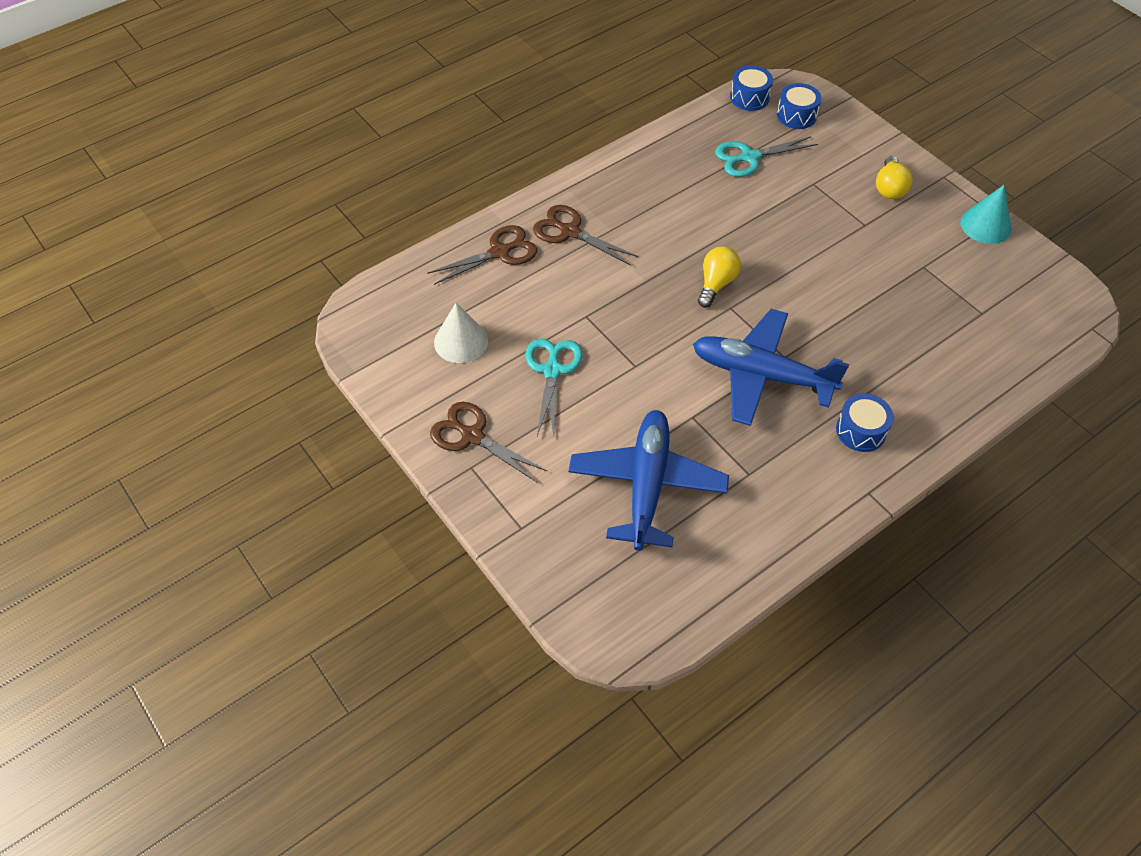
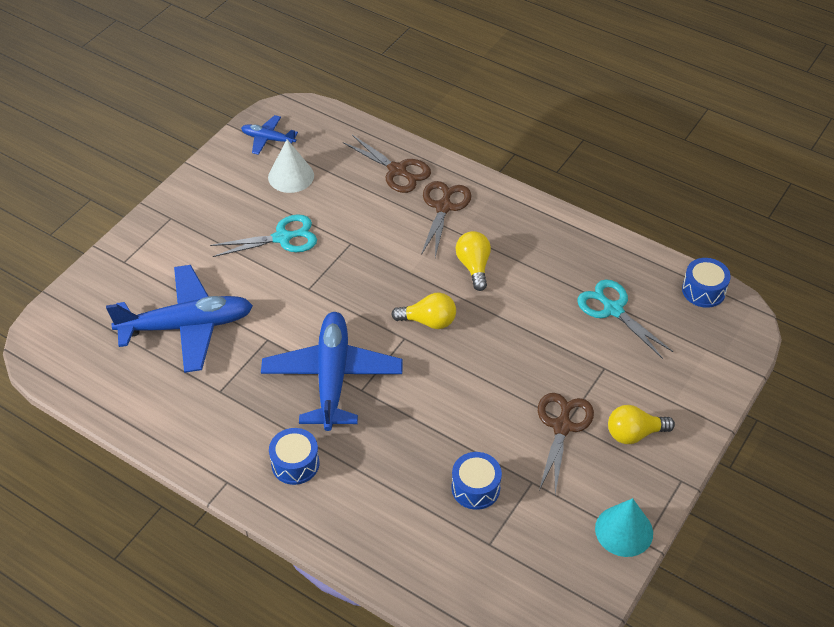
camera: 70 degrees right, 5 degrees down
brown scissors [430,402,548,482] -> brown scissors moved to [538,393,594,494]
blue drum [777,83,821,129] -> blue drum moved to [452,452,502,510]
none -> blue plane [241,115,298,155]
none -> yellow light bulb [456,231,491,291]

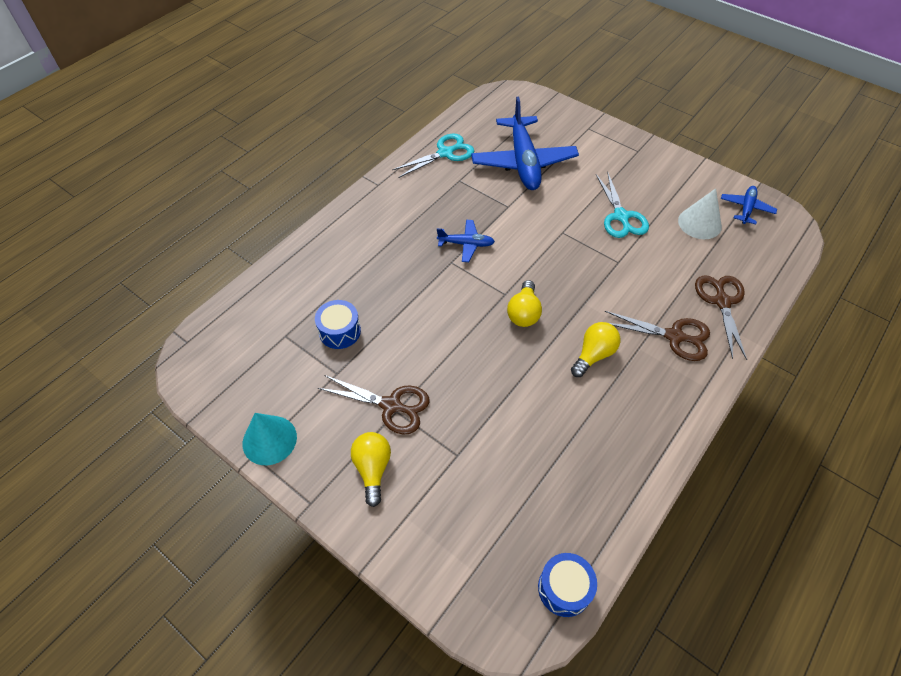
camera: 95 degrees right, 5 degrees up
blue plane [261,312,403,431] -> blue plane [437,220,495,262], size x0.48
blue drum [269,428,319,485] -> none
brown scissors [343,135,431,193] -> brown scissors turned 135 degrees clockwise [695,276,747,360]
yellow light bulb [456,231,491,291] -> yellow light bulb turned 45 degrees counterclockwise [571,322,620,377]
turquoise scissors [577,279,673,359] -> turquoise scissors moved to [392,133,474,178]

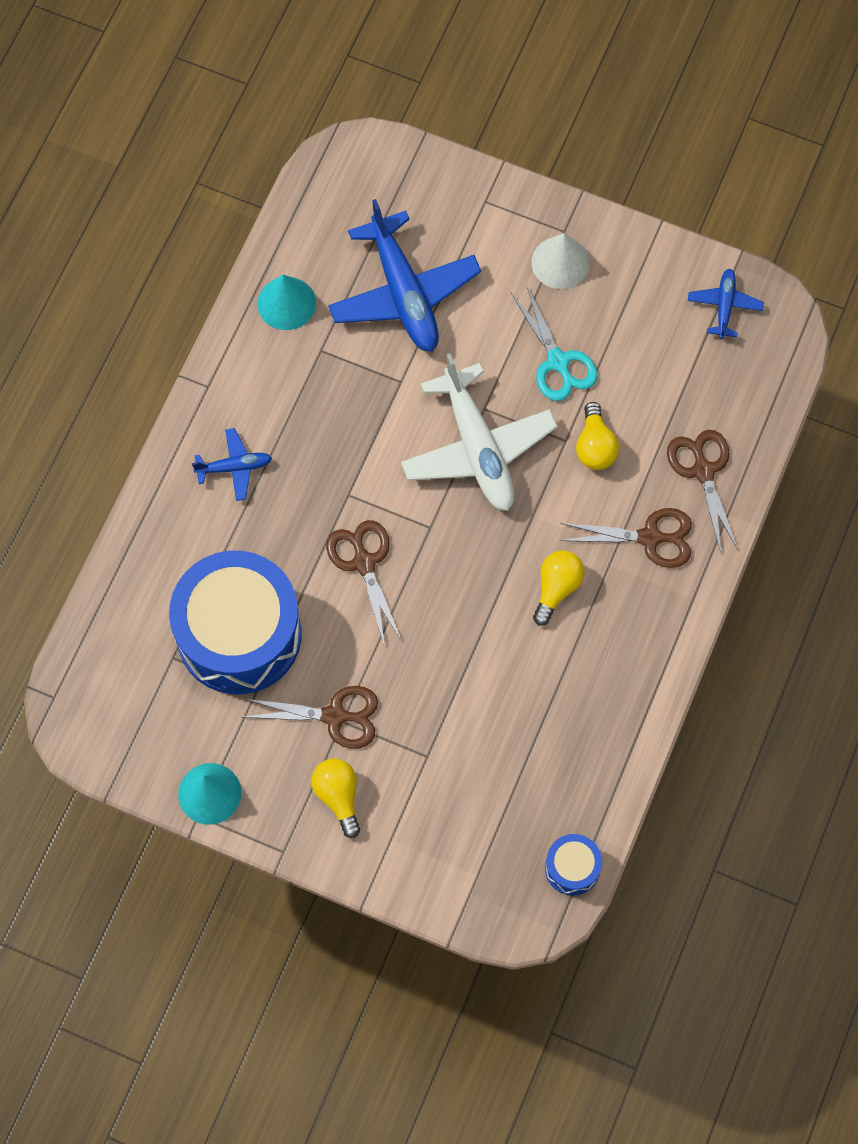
camera: 15 degrees left, 15 degrees up
blue drum [315,300,361,349] -> blue drum [169,551,302,694], size x2.35
turquoise scissors [392,133,474,178] -> turquoise cone [258,275,316,330]
blue plane [437,220,495,262] -> blue plane moved to [192,428,272,501]
yellow light bulb [507,280,542,327] -> yellow light bulb moved to [576,402,619,470]
white cone [678,188,722,239] -> white cone moved to [531,233,590,289]
none -> brown scissors [326,520,402,647]
none -> white plane [401,354,558,511]

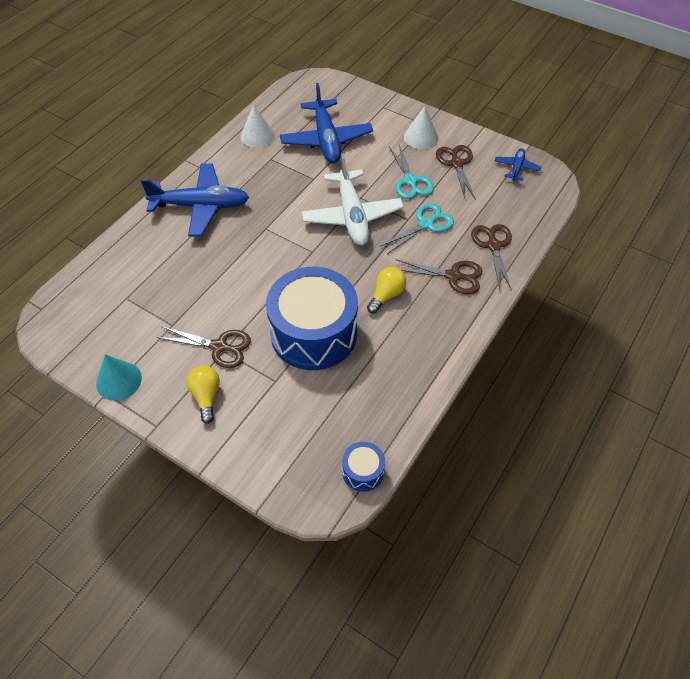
camera: 10 degrees right, 15 degrees down
blue drum [169,551,302,694] -> blue drum moved to [266,267,358,370]
blue plane [192,428,272,501] -> blue plane [141,163,249,236], size x2.07
turquoise cone [258,275,316,330] -> white cone [240,105,275,148]
brown scissors [326,520,402,647] -> brown scissors moved to [436,145,476,200]
yellow light bulb [576,402,619,470] -> turquoise scissors [379,203,454,254]

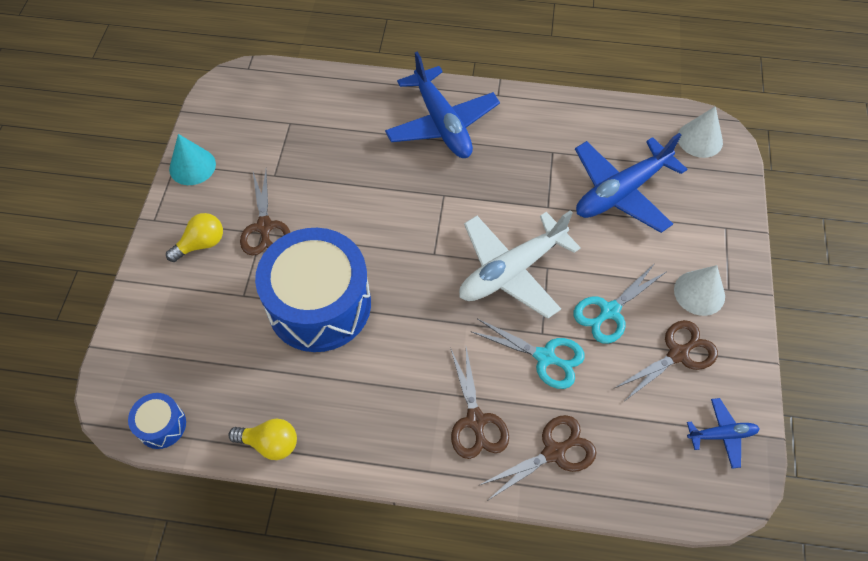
camera: 65 degrees right, 5 degrees up
white cone [240,105,275,148] -> white cone moved to [678,106,723,158]
yellow light bulb [367,267,406,313] -> yellow light bulb moved to [228,419,297,460]

